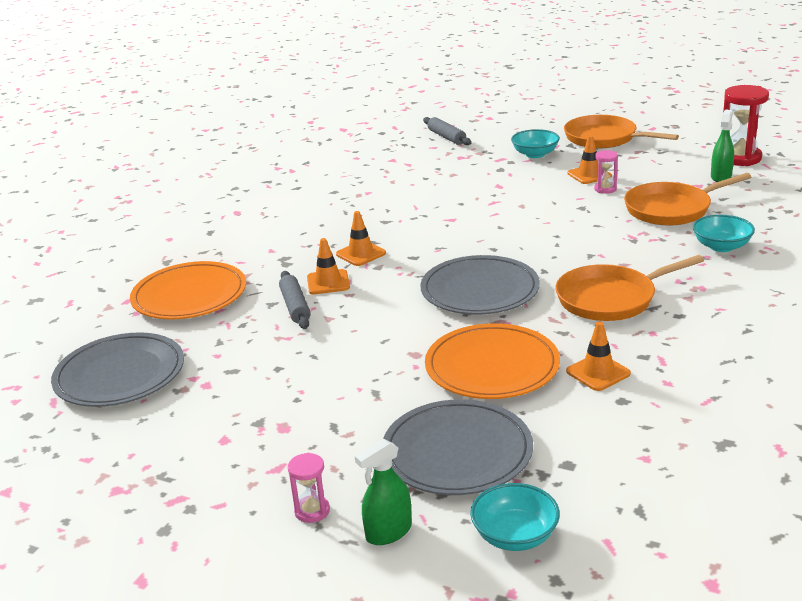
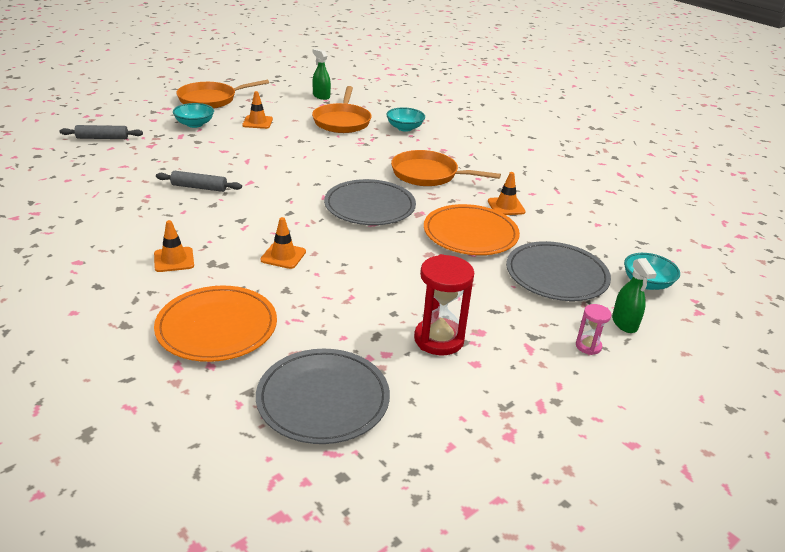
camera: 70 degrees left, 5 degrees up
grey rolling pin [279,271,311,329] -> grey rolling pin moved to [156,171,242,192]
orange traffic cone [336,211,386,266] -> orange traffic cone moved to [154,220,194,272]
orange pan [555,255,704,321] -> orange pan turned 105 degrees clockwise [391,150,501,186]
pink hourglass [594,150,618,194] -> none
red hourglass [723,85,769,166] -> red hourglass moved to [414,254,474,355]

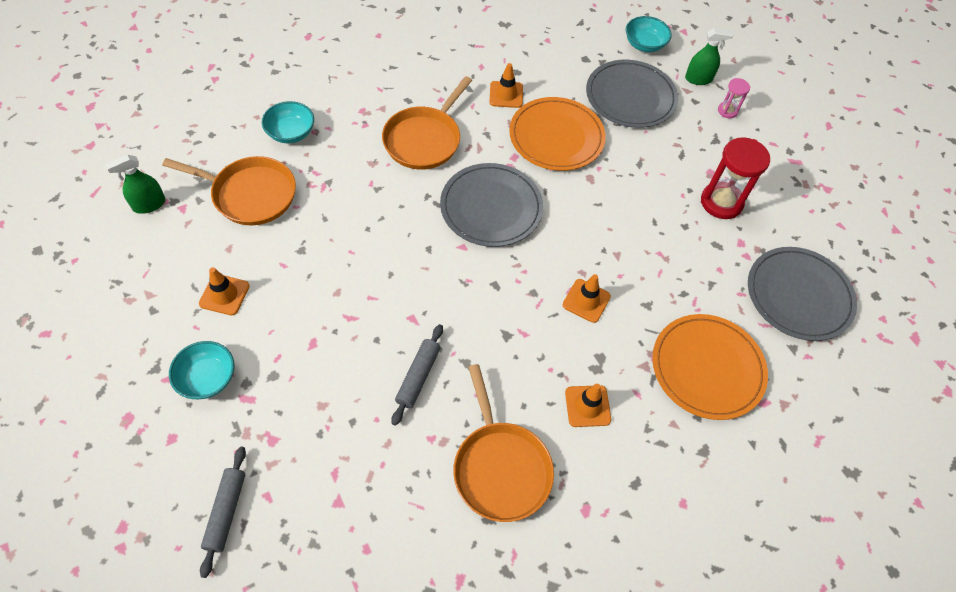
camera: 80 degrees left, 25 degrees up
orange pan [176,80,269,109] -> orange pan moved to [453,364,554,522]

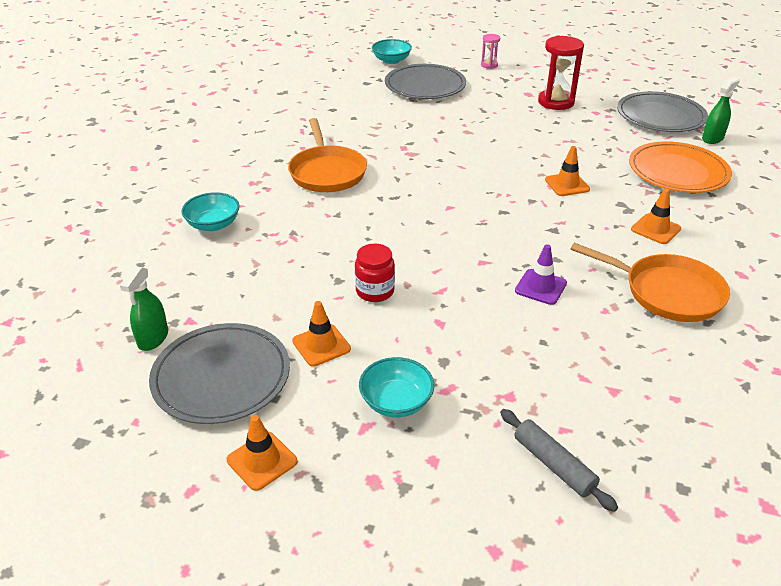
camera: 40 degrees left, 20 degrees down
orange pan [162,156,296,225] -> none
grey rolling pin [392,324,443,426] -> purple traffic cone [515,245,567,305]
grey plate [440,163,543,247] -> grey plate moved to [149,323,290,424]
orange traffic cone [490,63,523,108] -> orange traffic cone moved to [227,415,297,491]
orange plate [509,97,606,171] -> none
green spray bottle [685,28,733,85] -> green spray bottle moved to [702,77,740,144]
none -> red jar [355,244,395,302]

